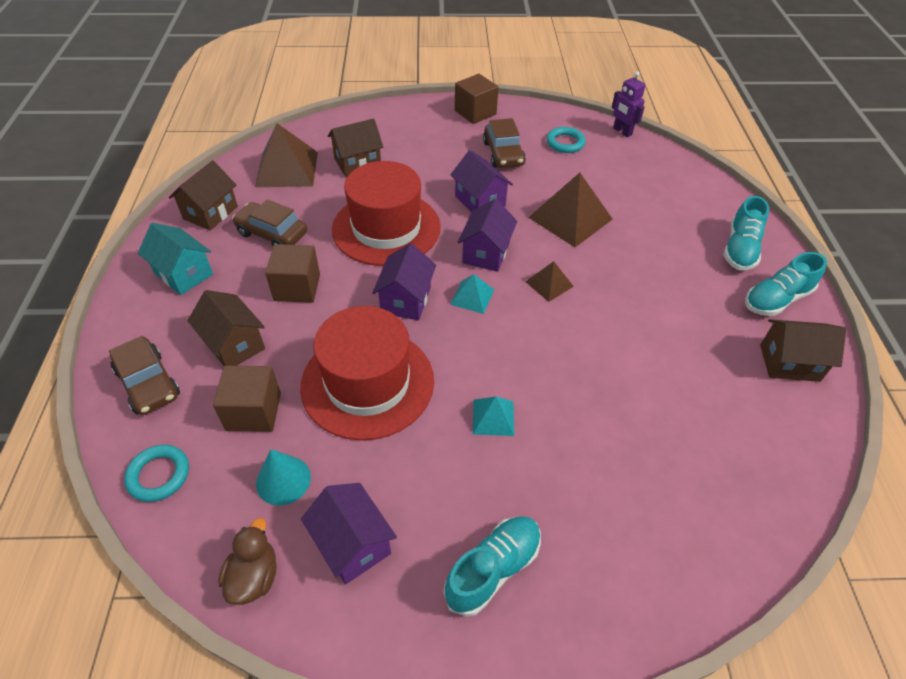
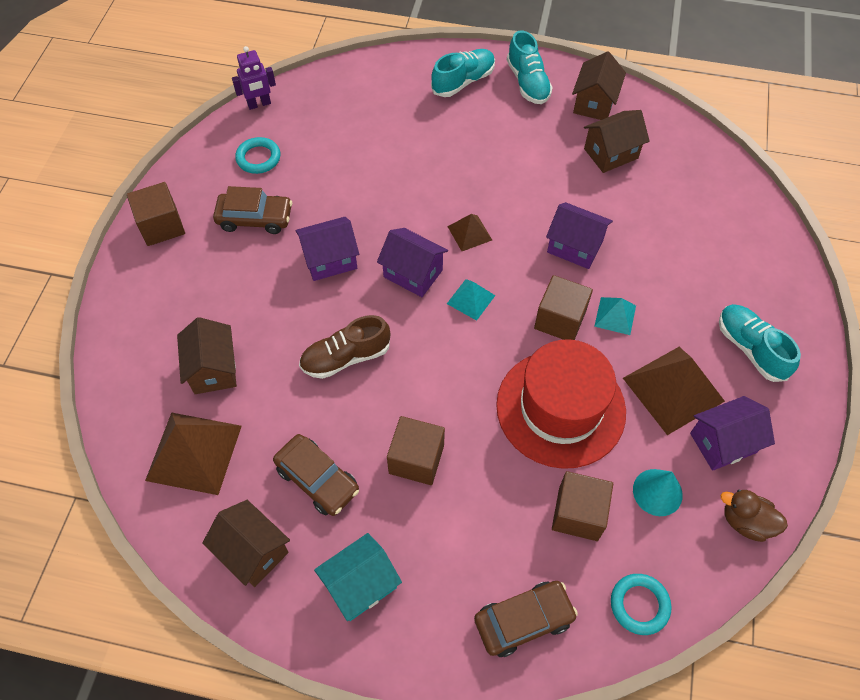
camera: 75 degrees left, 10 degrees up
brown house [187,290,265,366] -> brown house moved to [584,110,650,173]
brown car [232,199,308,246] -> brown car turned 90 degrees counterclockwise [273,434,359,516]
red hat [332,161,441,266] -> brown shoe [299,315,390,379]
purple house [372,243,436,320] -> purple house moved to [546,202,613,269]
brown pyramid [528,173,613,247] -> brown pyramid moved to [623,347,725,435]
turquoise shoe [724,196,769,270] -> turquoise shoe turned 75 degrees counterclockwise [431,49,495,97]
none -> brown cube [534,275,593,340]

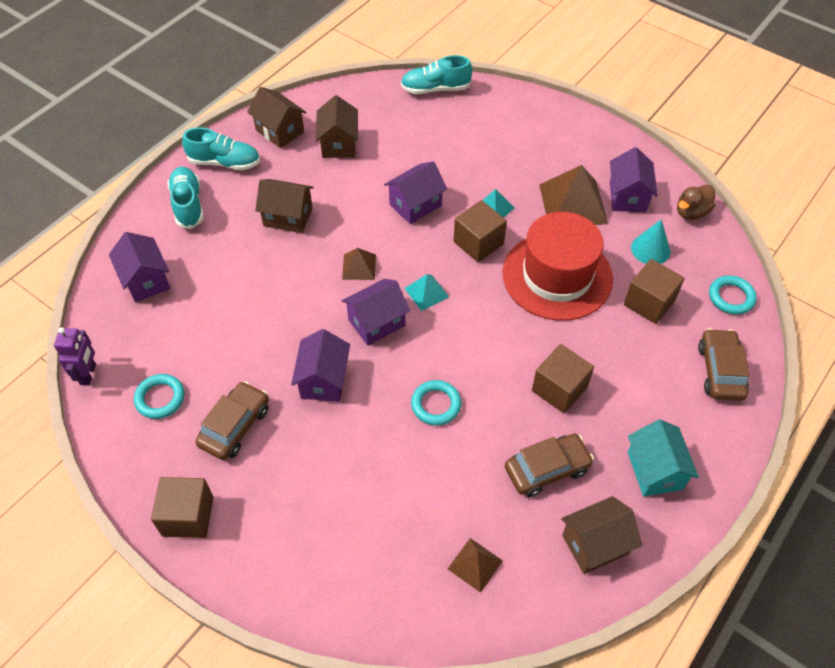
camera: 65 degrees left, 5 degrees down
brown pyramid [145,412,242,495] -> brown pyramid [448,538,503,593], size x0.52
brown house [177,317,237,394] -> brown house moved to [255,179,314,233]
brown shoe [299,315,390,379] -> turquoise ring [411,380,461,425]
turquoise shoe [719,304,801,382] -> turquoise shoe moved to [401,55,472,94]
none -> purple house [109,232,170,302]

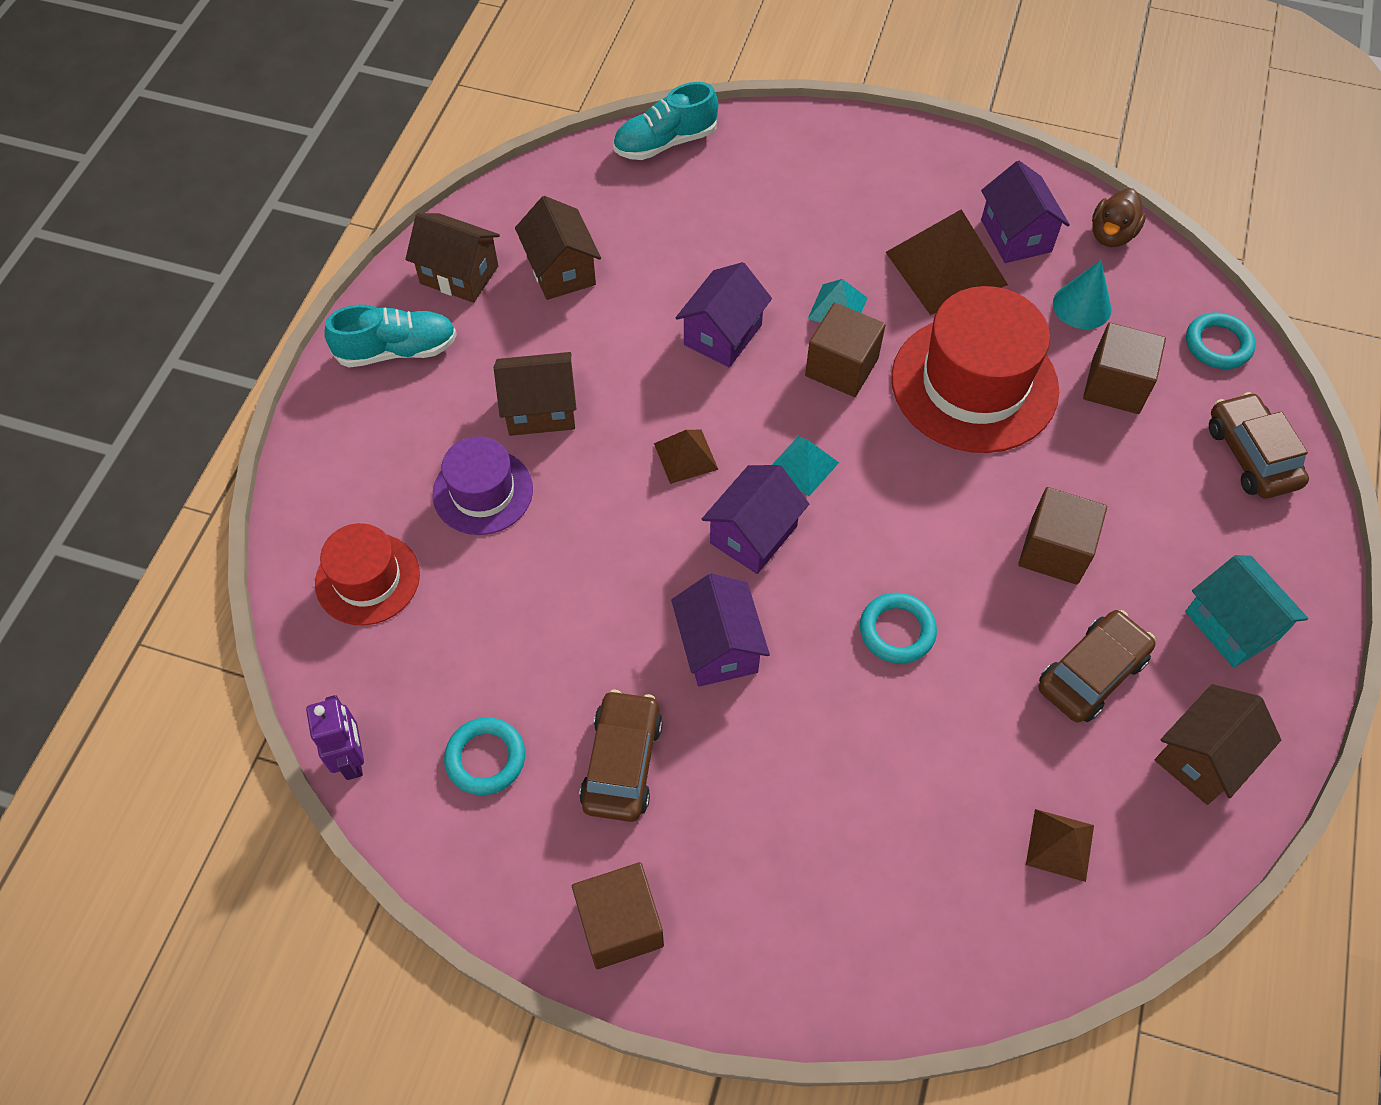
camera: 20 degrees left, 5 degrees up
purple house [109,232,170,302] -> red hat [315,523,420,625]
turquoise shoe [167,167,204,229] -> none
none -> purple hat [433,436,533,535]

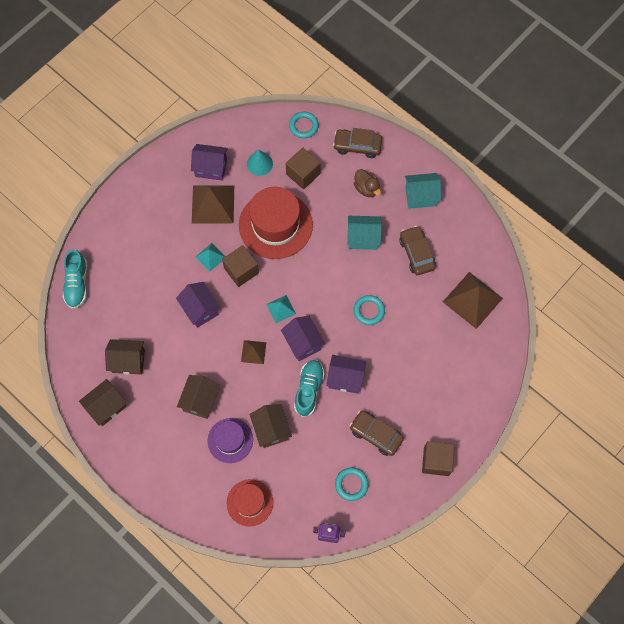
camera: 65 degrees left, 10 degrees up
turquoise shoe [324,304,457,367] -> turquoise shoe moved to [294,360,325,417]
brown cube [1018,487,1107,585] -> turquoise house [347,216,382,250]
brown pyramid [1026,809,1094,882] -> brown pyramid [443,272,503,329], size x1.92
brown duck [1092,188,1146,247] -> brown duck moved to [354,169,381,197]
brown house [1155,684,1281,805] -> brown house moved to [249,404,292,448]

